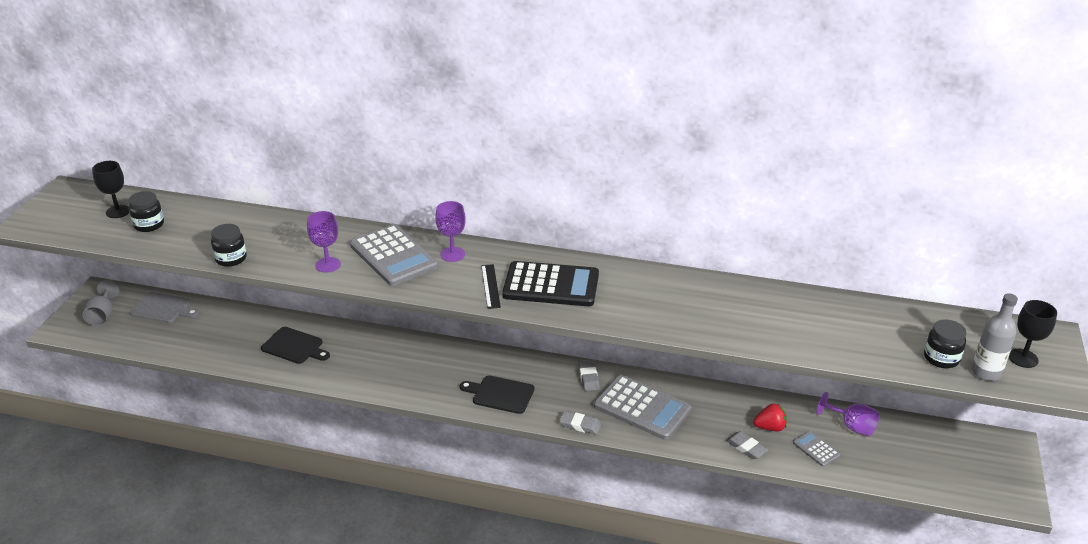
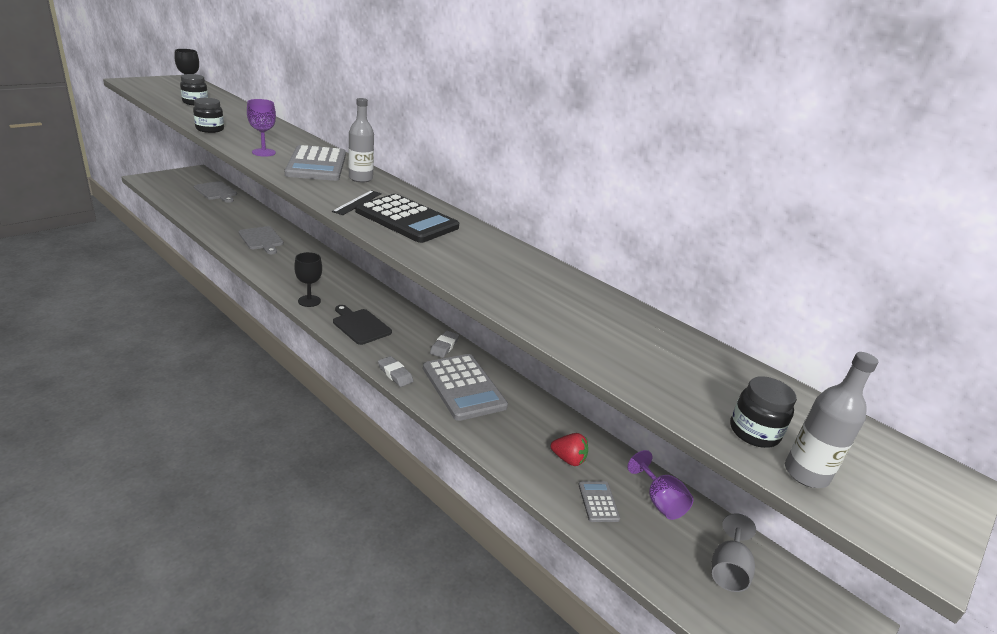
camera: 25 degrees right, 5 degrees down
grey goblet [82,280,119,326] -> grey goblet moved to [712,513,756,592]
black cutting board [261,327,330,364] -> grey cutting board [238,226,284,254]
purple goblet [435,201,466,262] -> grey bottle [348,98,374,182]
grey eraser [726,431,768,459] -> none
black goblet [1009,300,1057,368] -> black goblet moved to [294,252,322,307]

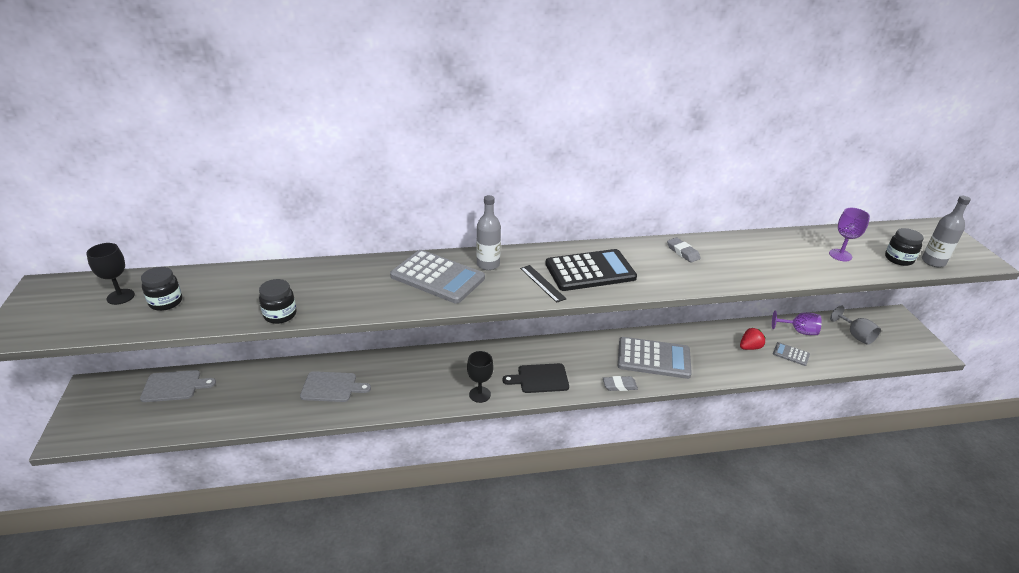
camera: 50 degrees left, 5 degrees up
purple goblet [247,99,276,157] -> purple goblet moved to [829,208,870,261]
grey eraser [430,331,459,358] -> grey eraser moved to [667,238,701,263]

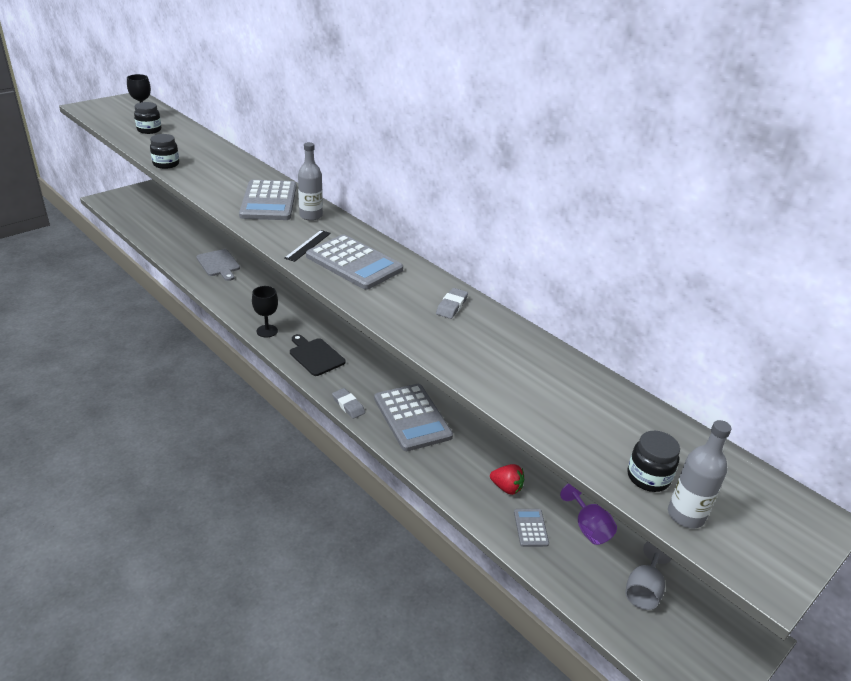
camera: 55 degrees right, 0 degrees up
grey cutting board [140,370,216,402] -> none
black calculator [545,249,637,291] -> grey calculator [306,235,403,290]
purple goblet [829,208,870,261] -> none

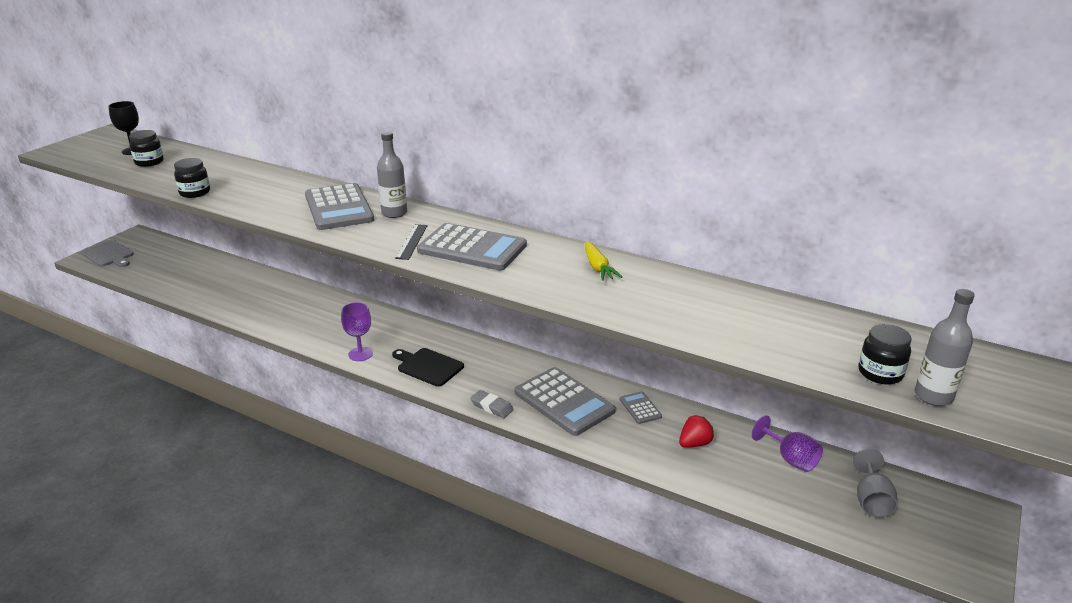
camera: 15 degrees left, 5 degrees down
grey cutting board [196,249,240,281] -> grey cutting board moved to [81,240,134,267]
black goblet [252,286,278,338] -> purple goblet [341,302,373,361]
grey eraser [436,288,468,319] -> yellow carrot [585,241,622,281]
red strawberry [490,464,524,495] -> red strawberry turned 45 degrees counterclockwise [679,415,714,448]
grey calculator [514,509,549,547] -> grey calculator moved to [620,391,662,424]

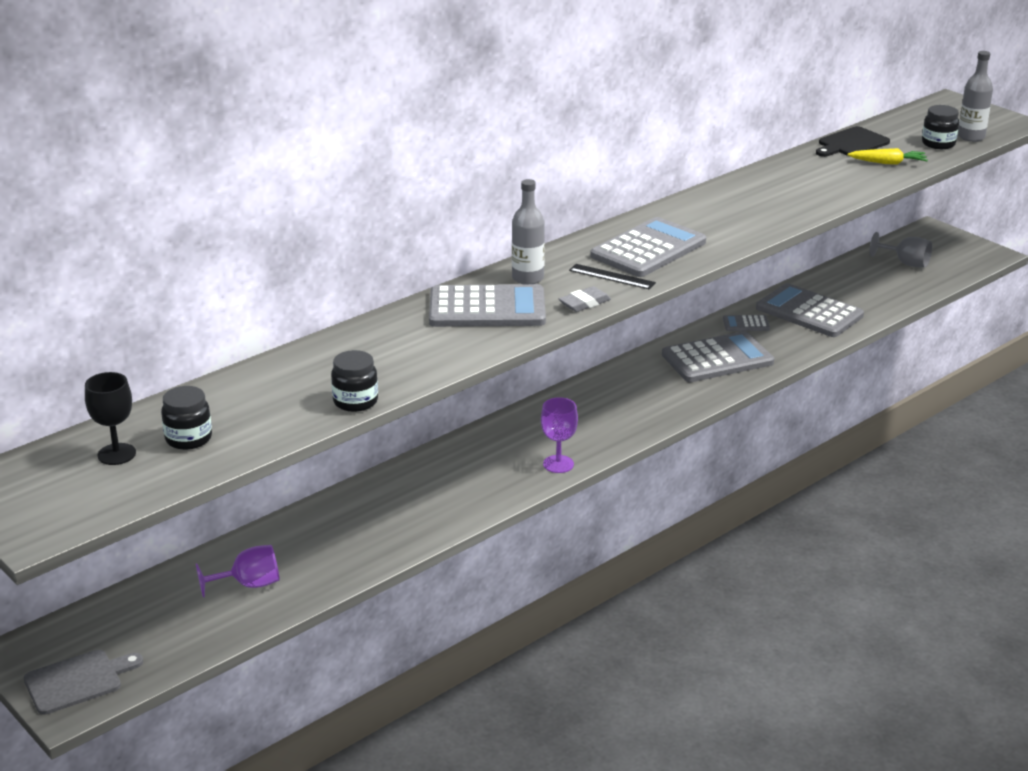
camera: 70 degrees left, 0 degrees up
black cutting board [392,348,464,387] -> black cutting board moved to [816,126,890,157]
grey eraser [470,390,514,418] -> grey eraser moved to [559,286,611,312]
yellow carrot [585,241,622,281] -> yellow carrot moved to [847,148,928,165]
red strawberry [679,415,714,448] -> grey calculator [756,283,864,337]
purple goblet [752,415,823,472] -> purple goblet moved to [196,545,280,597]

